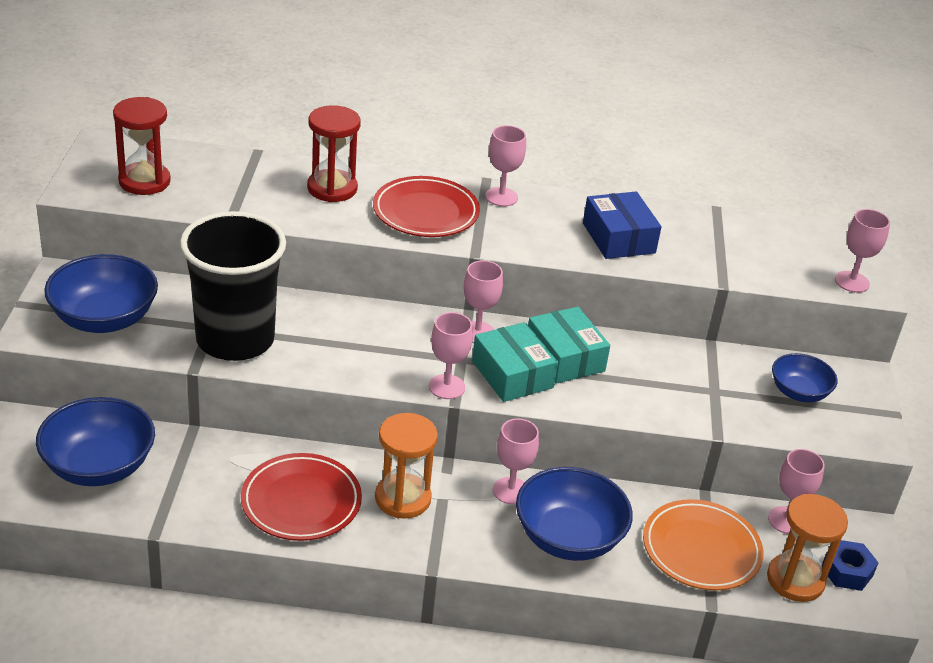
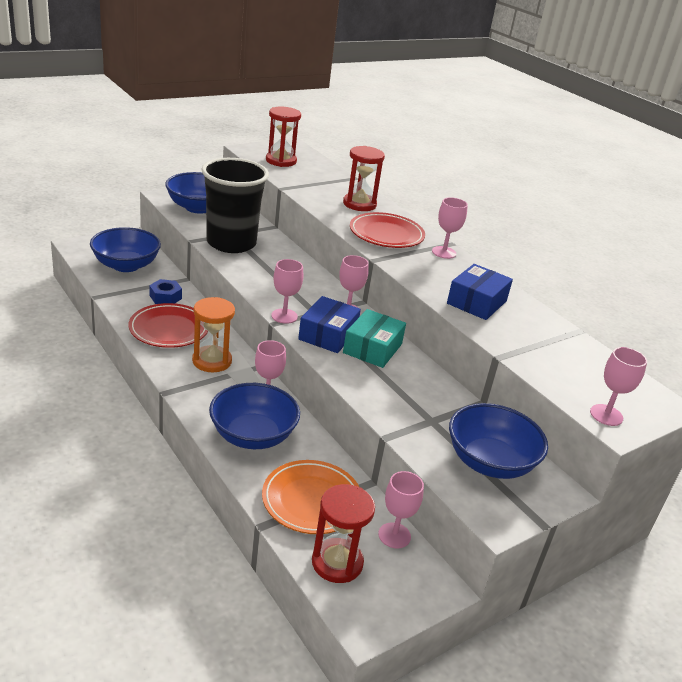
camera: 50 degrees right, 5 degrees down
turquoise box [472,322,558,402] -> blue box [298,296,361,353]
orange hourglass [767,494,848,602] -> red hourglass [312,484,375,583]
blue bowl [772,353,838,402] -> blue bowl [449,403,548,479], size x1.66
blue nut [822,540,879,591] -> blue nut moved to [149,279,182,304]

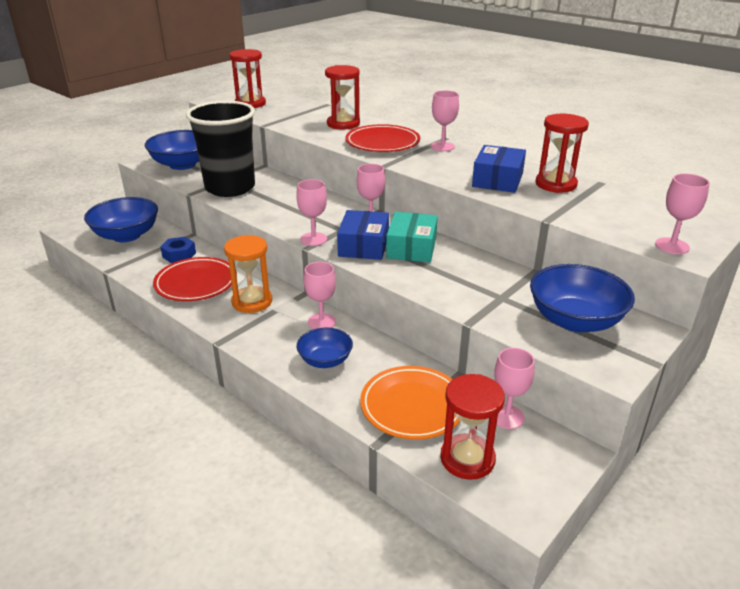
camera: 10 degrees left, 0 degrees up
blue bowl [209,383,300,449] -> blue bowl [297,328,353,368], size x0.60
none -> red hourglass [535,114,589,193]

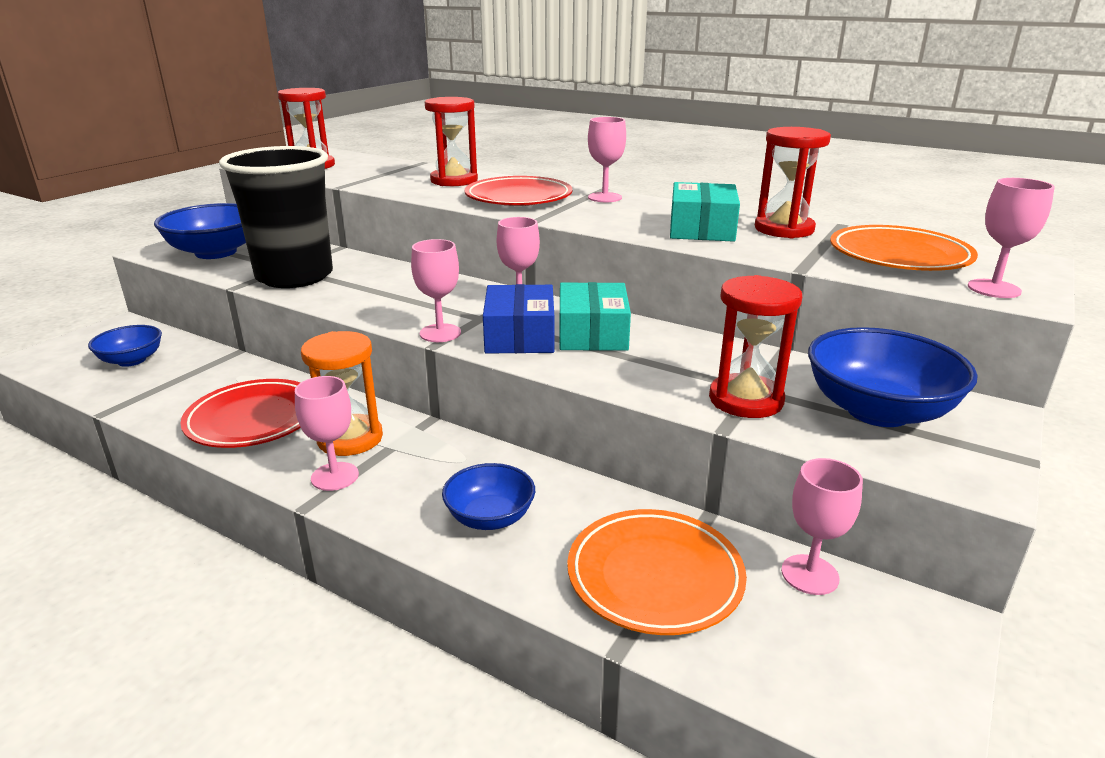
camera: 10 degrees left, 5 degrees down
blue bowl [84,197,158,242] -> blue bowl [88,325,162,367], size x0.60
blue nut [160,237,196,263] -> none
pink goblet [304,262,336,329] -> pink goblet moved to [295,376,359,491]
red hourglass [440,374,505,480] -> red hourglass moved to [709,275,802,418]
blue box [472,145,526,193] -> turquoise box [670,182,740,242]
none -> orange plate [830,225,978,271]

